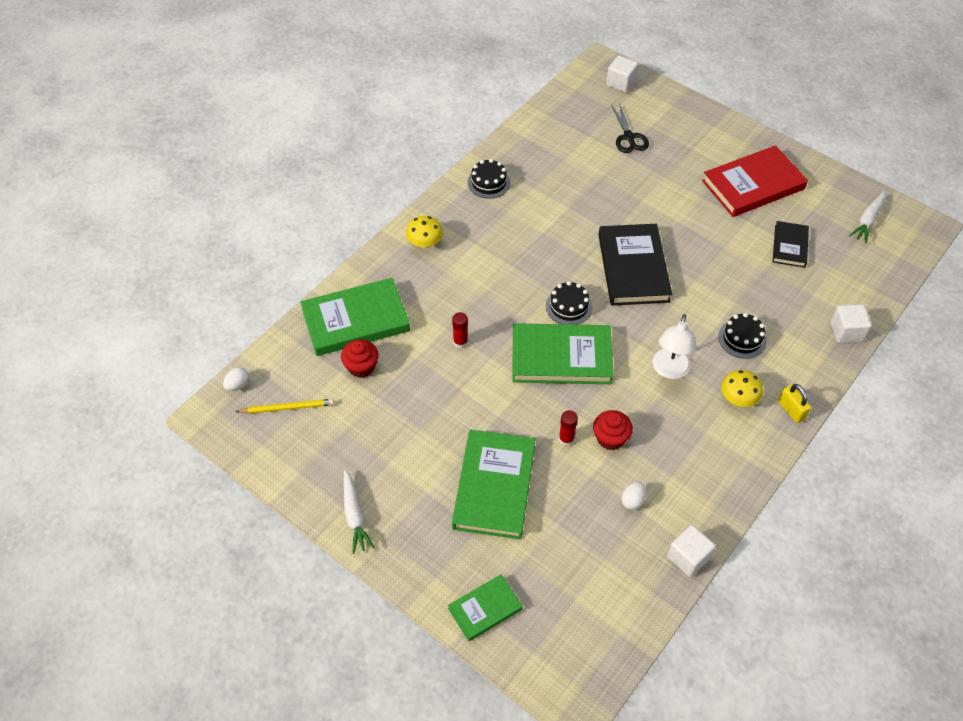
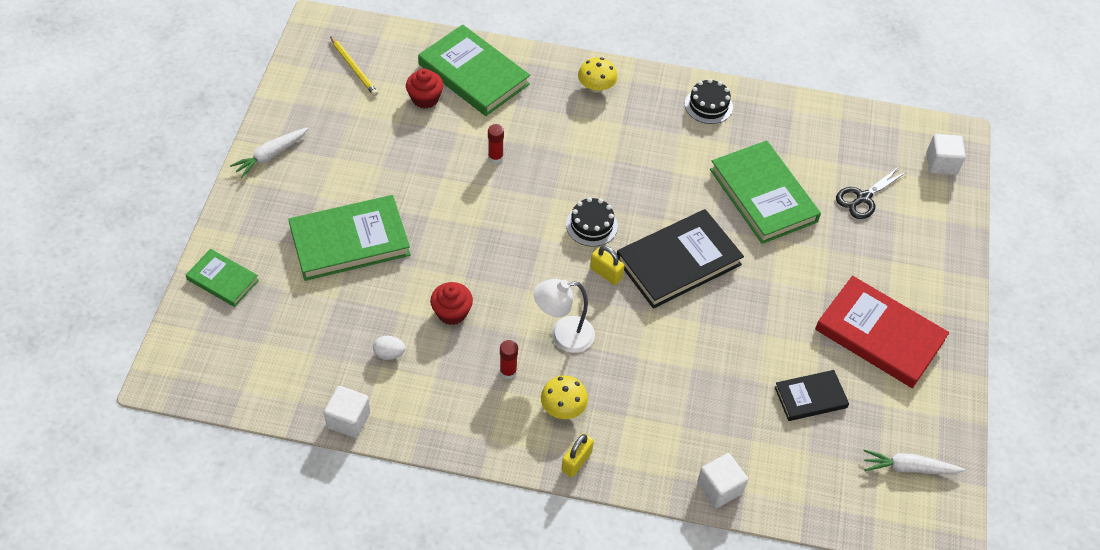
camera: 60 degrees right, 0 degrees up
white egg [223,367,249,391] -> none
green book [513,323,614,384] -> green book moved to [710,140,821,244]
red glue stick [559,410,578,446] -> red glue stick moved to [500,340,518,379]
black cake [718,313,767,359] -> none
none -> yellow padlock [590,245,625,285]

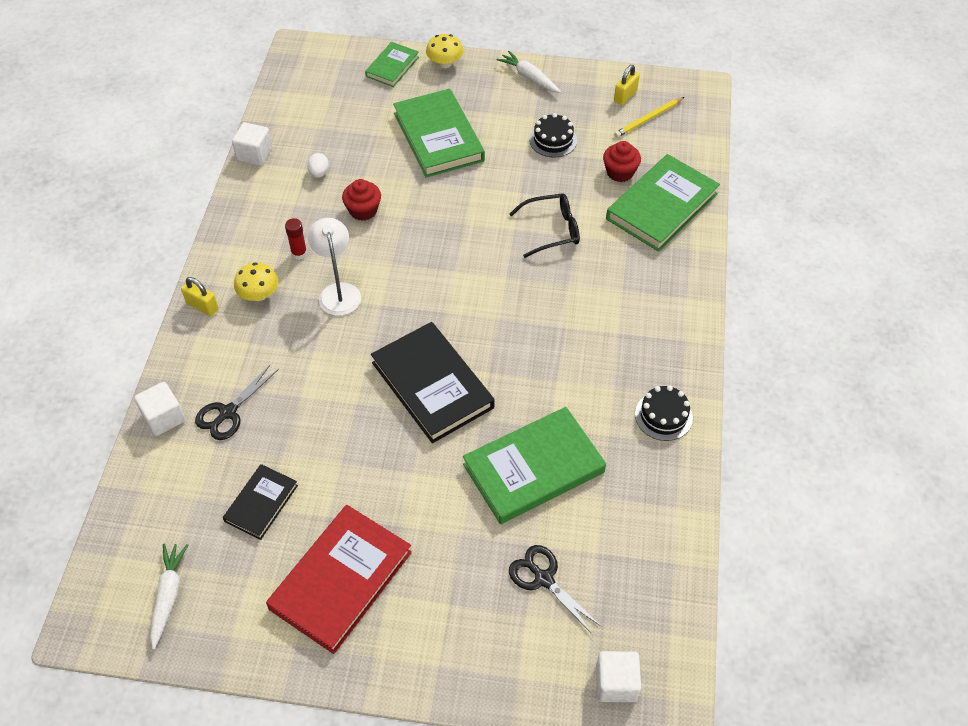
camera: 90 degrees right, 0 degrees up
red glue stick [488,124,504,163] -> black glasses [509,193,580,258]
black cake [566,197,618,247] -> black cake moved to [529,113,577,158]
yellow mushroom [578,57,618,93] -> yellow mushroom moved to [426,34,463,68]
yellow padlock [590,245,625,285] -> yellow padlock moved to [614,65,640,105]
black book [775,370,849,421] -> black book turned 45 degrees clockwise [223,464,298,540]
none -> black scissors [195,365,279,440]

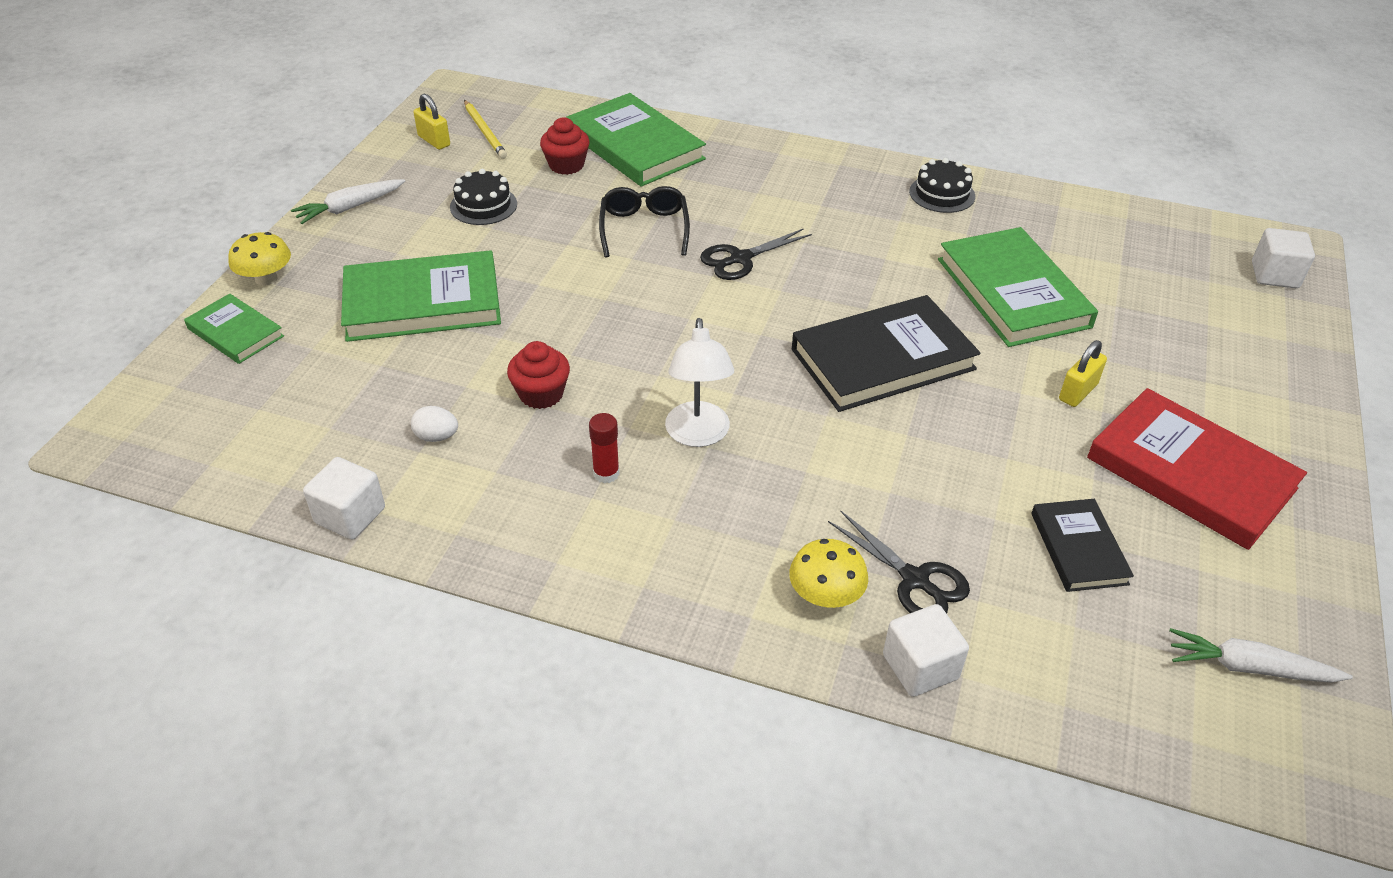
camera: 80 degrees left, 10 degrees down
yellow padlock [181,277,219,316] -> yellow padlock moved to [1059,340,1107,407]
black book [223,464,298,540] -> black book turned 45 degrees clockwise [1032,499,1134,592]
yellow mushroom [234,263,279,301] -> yellow mushroom moved to [789,539,868,608]
white lamp [308,218,361,316] -> white lamp turned 90 degrees counterclockwise [665,318,734,447]
black scissors [509,545,602,635] -> black scissors moved to [700,228,812,280]

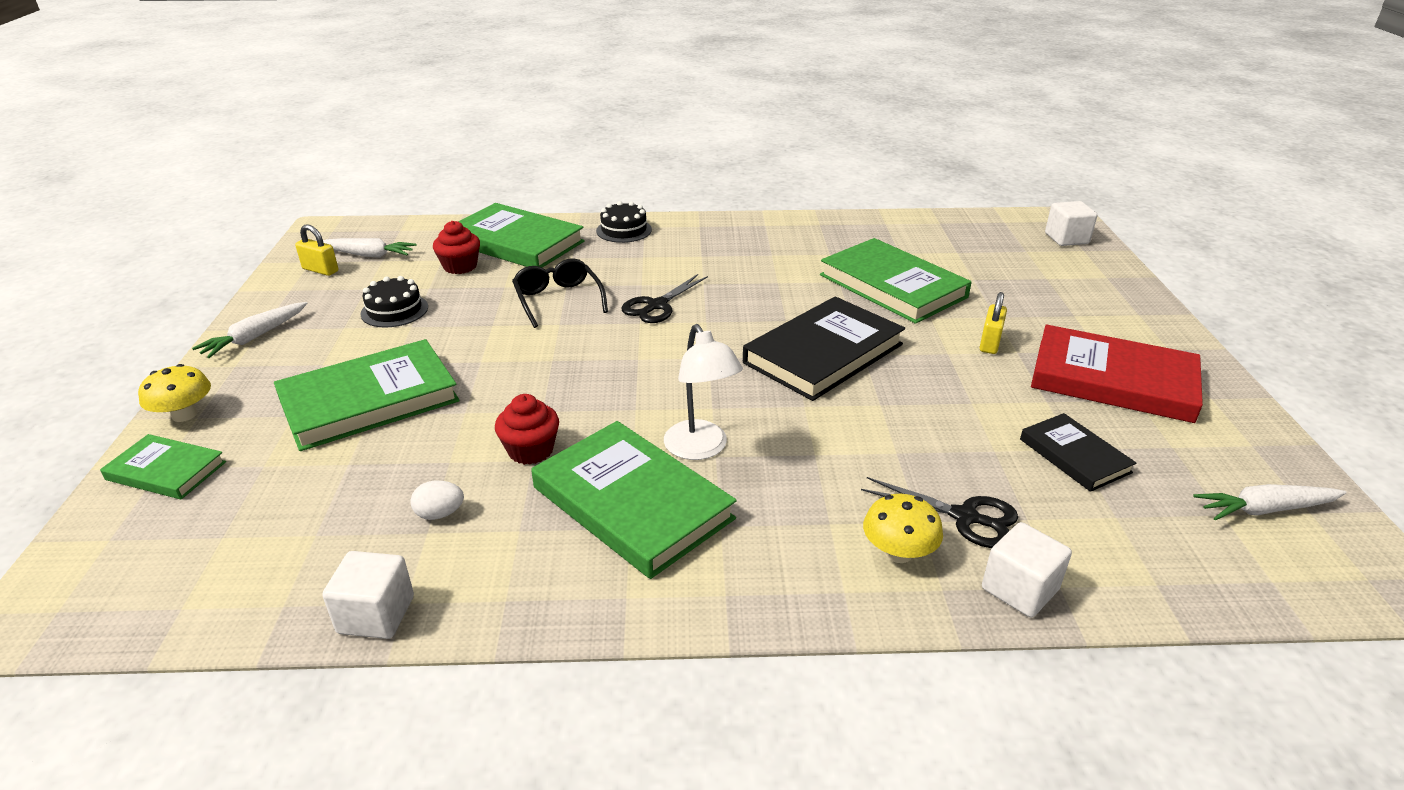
camera: 20 degrees left, 10 degrees down
yellow pencil [464,100,507,159] -> white carrot [323,238,417,258]
red glue stick [589,413,620,483] -> green book [531,421,737,579]
black cake [909,158,975,213] -> black cake moved to [596,201,652,243]

